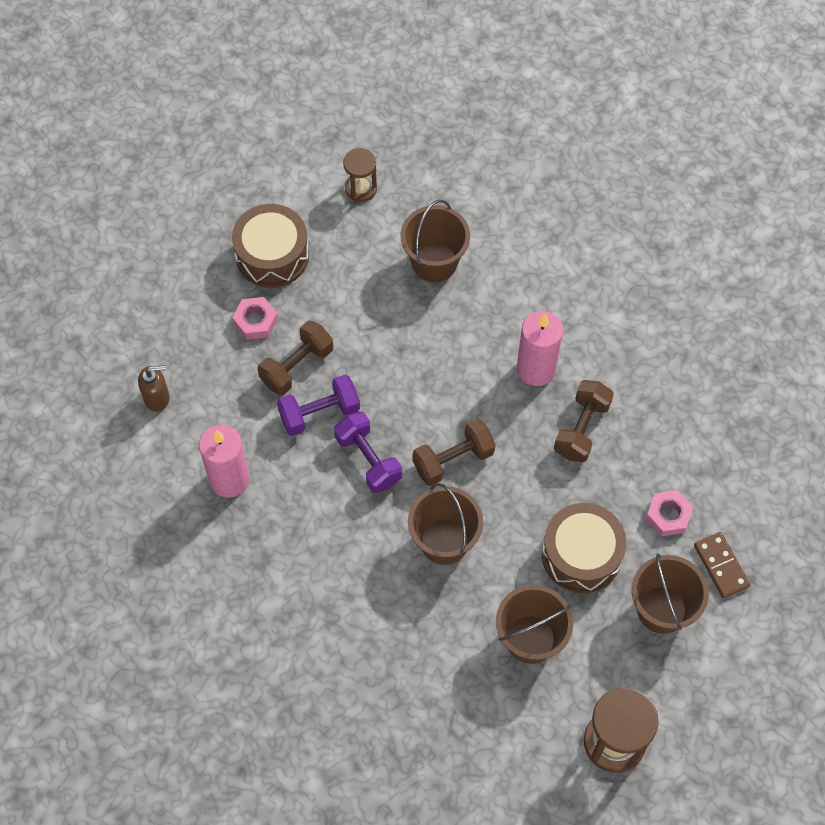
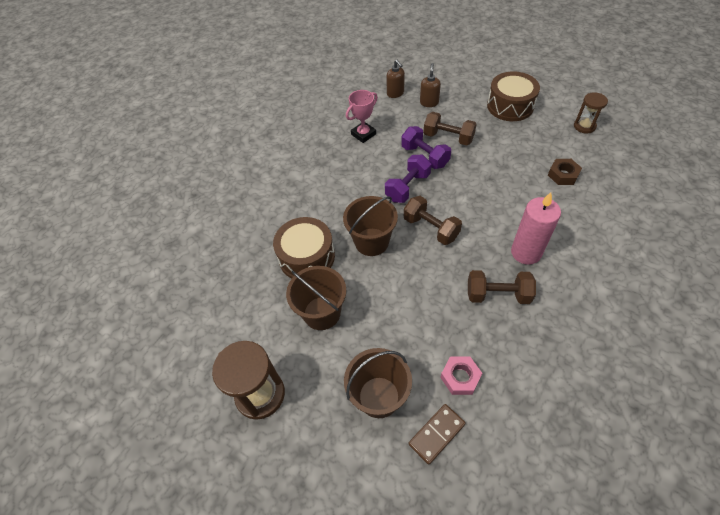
camera: 75 degrees right, 10 degrees down
pink candle [199,425,250,498] -> pink trophy [346,90,378,143]
pink nut [232,297,278,340] -> none
brown bucket [401,200,470,282] -> brown nut [548,159,582,185]
brown drum [542,503,626,593] -> brown drum moved to [273,217,335,278]
none -> brown soap dispenser [420,63,441,107]

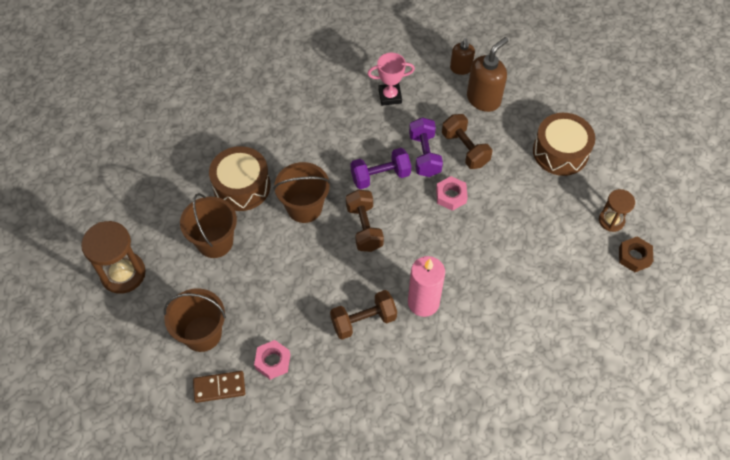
camera: 30 degrees right, 5 degrees up
brown soap dispenser [420,63,441,107] -> brown soap dispenser [467,37,509,112], size x1.64
brown dumbbell [468,270,536,304] -> brown dumbbell turned 60 degrees counterclockwise [330,290,397,340]
brown nut [548,159,582,185] -> brown nut moved to [619,237,653,272]
none -> pink nut [436,176,468,211]

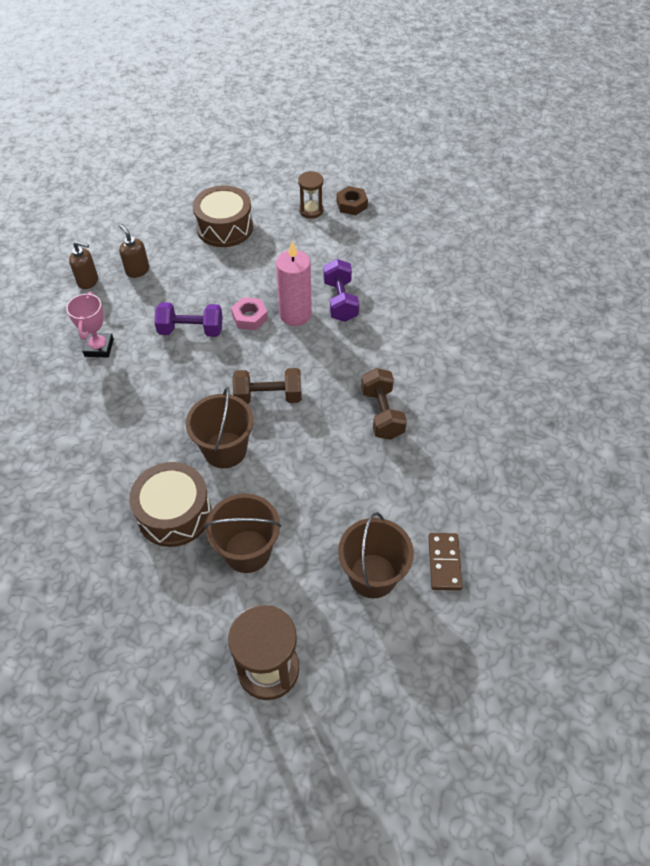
camera: 80 degrees left, 5 degrees down
pink nut [254,340,290,380] -> none
purple dumbbell [351,148,411,189] -> purple dumbbell moved to [323,259,359,322]
pink candle [408,256,445,317] -> pink candle moved to [276,241,312,326]
brown dumbbell [442,114,492,169] -> none
brown soap dispenser [467,37,509,112] -> brown soap dispenser [119,224,149,278], size x0.61

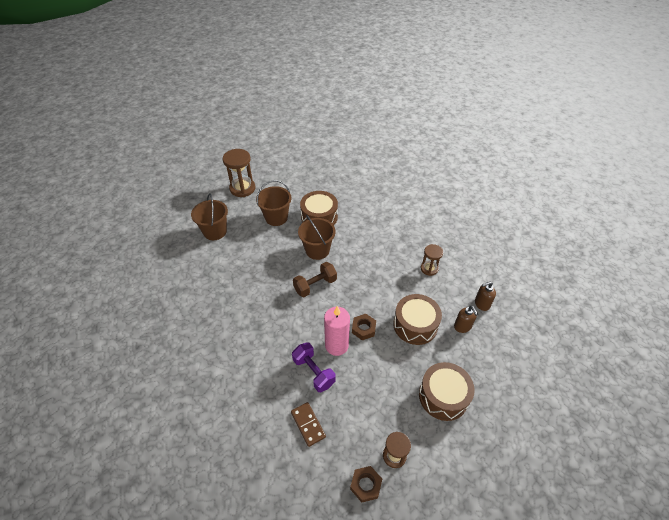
camera: 150 degrees right, 5 degrees down
pink trophy [66,292,114,358] -> brown hourglass [421,244,443,276]
brown soap dispenser [119,224,149,278] -> brown soap dispenser turned 45 degrees clockwise [454,306,478,333]
purple dumbbell [154,302,223,337] -> none
pink nut [231,297,268,330] -> brown nut [352,314,376,340]
brown dumbbell [361,368,407,440] -> none
brown domino [428,533,463,590] -> brown domino moved to [291,402,326,447]
none -> brown drum [393,294,442,345]

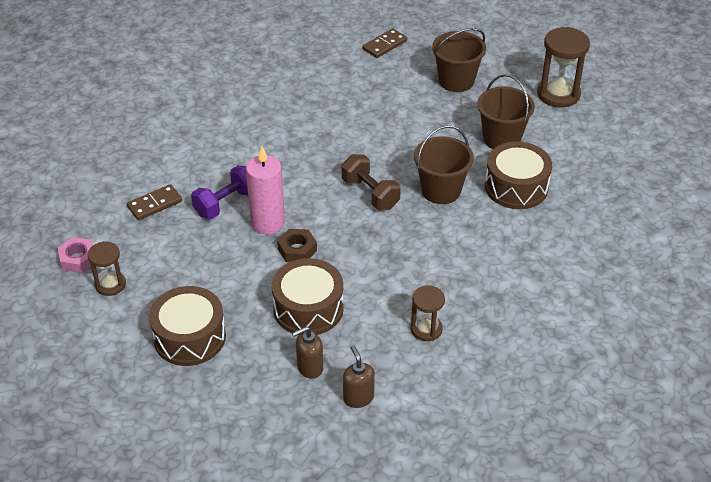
camera: 85 degrees right, 5 degrees down
brown nut [350,466,382,502] -> pink nut [57,237,93,273]
none -> brown domino [362,29,407,58]

